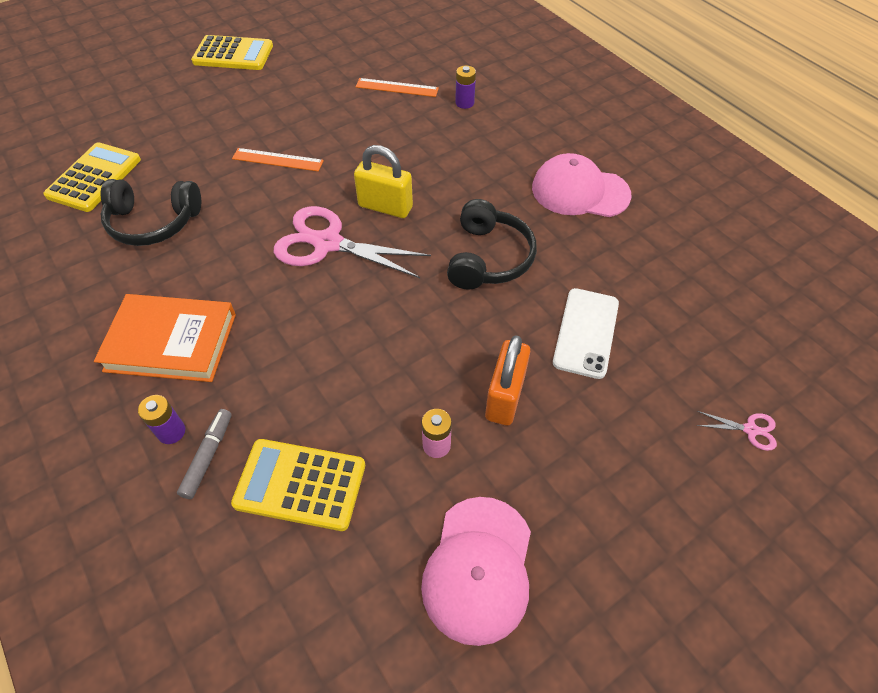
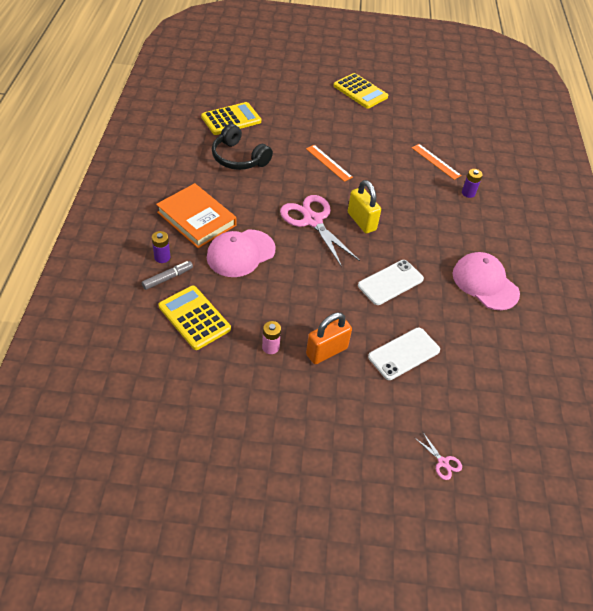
camera: 35 degrees right, 5 degrees down
pink cap [421,497,531,646] -> pink cap moved to [207,230,276,277]
black headphones [447,199,537,290] -> white phone [358,260,424,305]

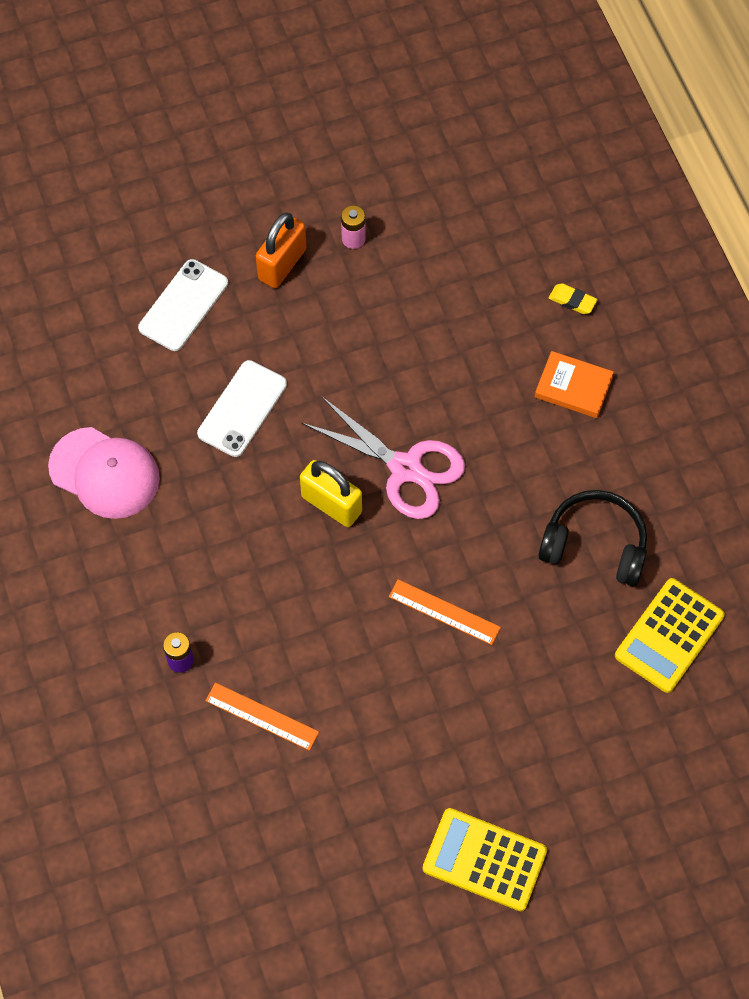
camera: 160 degrees right, 15 degrees up
grey marker [142,261,193,290] -> none
purple battery [152,231,170,263] -> yellow eraser [549,283,598,314]
orange book [156,183,237,248] -> orange book [535,351,614,418], size x0.62
yellow calculator [159,285,231,350] -> none
pink cap [207,230,276,277] -> none
pink scissors [415,433,462,480] -> none

